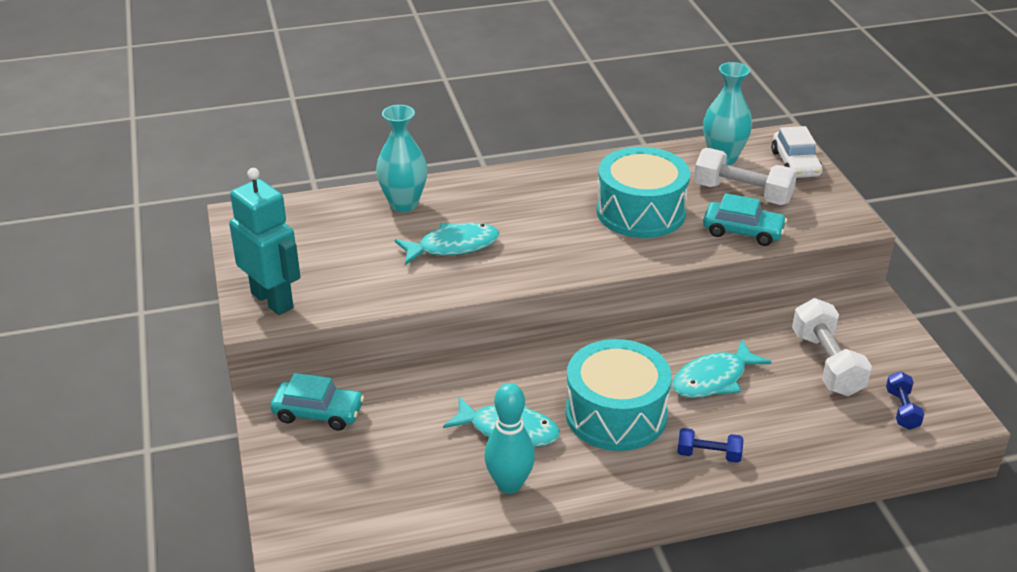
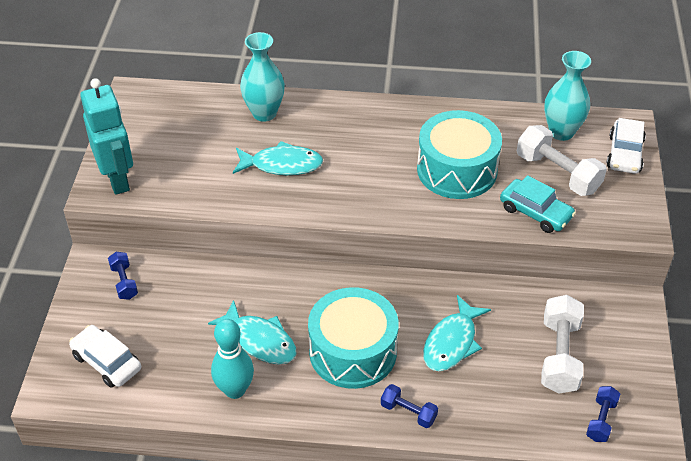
camera: 20 degrees right, 10 degrees up
turquoise car [270,373,364,430] -> blue dumbbell [108,252,138,300]
turquoise fish [672,340,772,398] -> turquoise fish turned 45 degrees counterclockwise [423,295,491,371]
none -> white car [69,325,141,388]

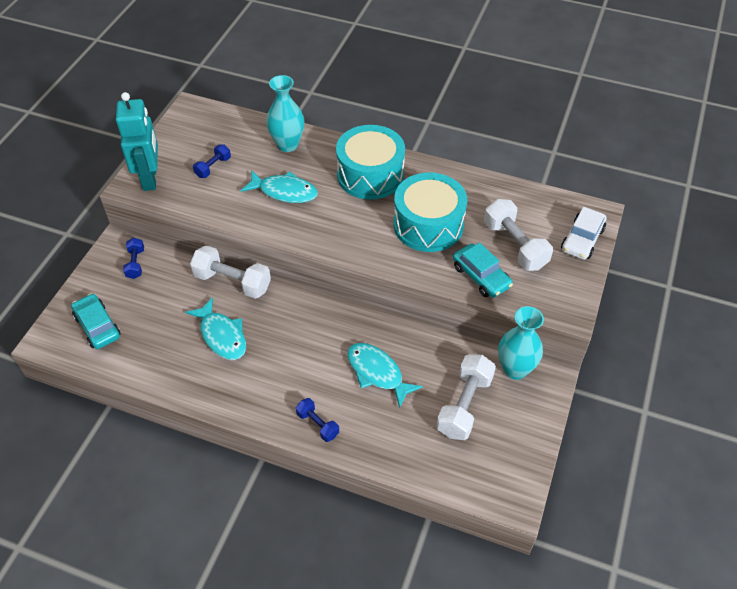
camera: 15 degrees right, 5 degrees up
white car [69,325,141,388] -> turquoise car [71,294,121,349]
turquoise bowling pin [211,319,254,399] -> none
turquoise drum [308,287,399,389] -> turquoise drum moved to [336,125,405,200]
turquoise fish [423,295,491,371] -> turquoise fish turned 90 degrees clockwise [347,343,423,408]
turquoise vase [544,51,591,141] -> turquoise vase moved to [498,306,544,380]
blue dumbbell [586,386,620,442] -> blue dumbbell moved to [193,144,231,178]
none -> white dumbbell [190,245,271,299]

